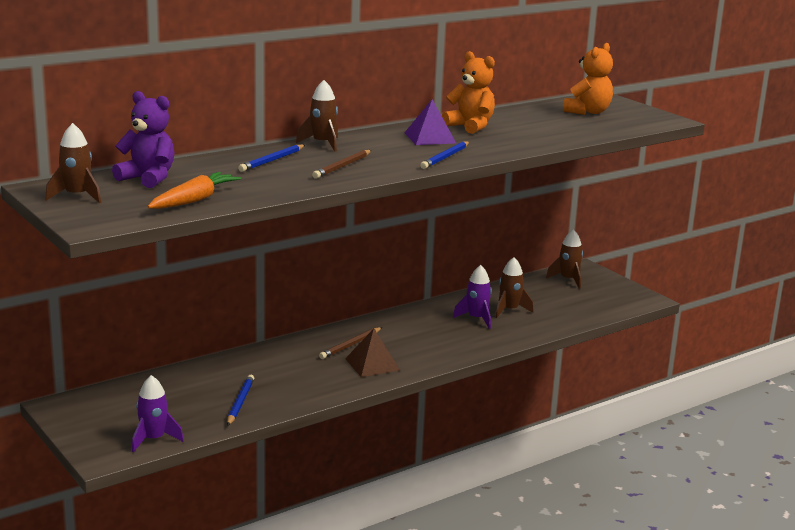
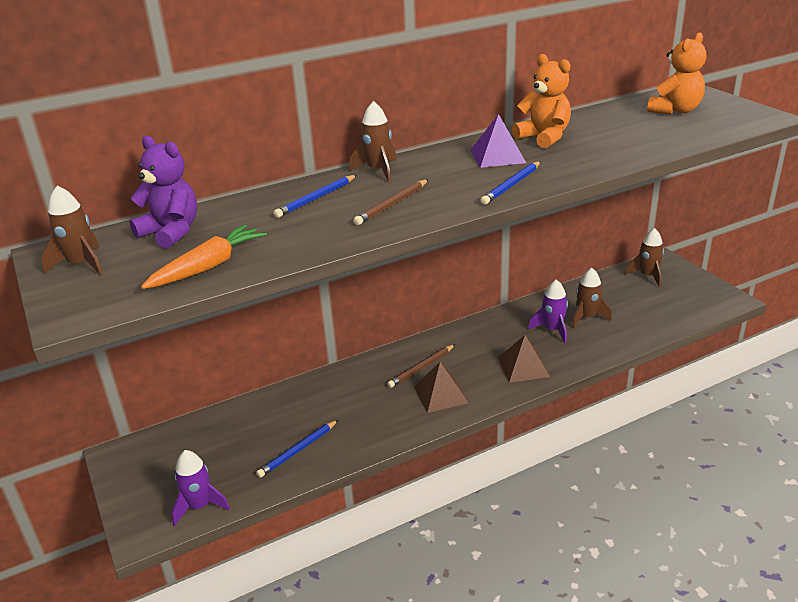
camera: 10 degrees right, 10 degrees up
blue pencil [227,375,254,426] -> blue pencil turned 150 degrees counterclockwise [256,420,338,478]
none -> brown pyramid [498,335,550,383]

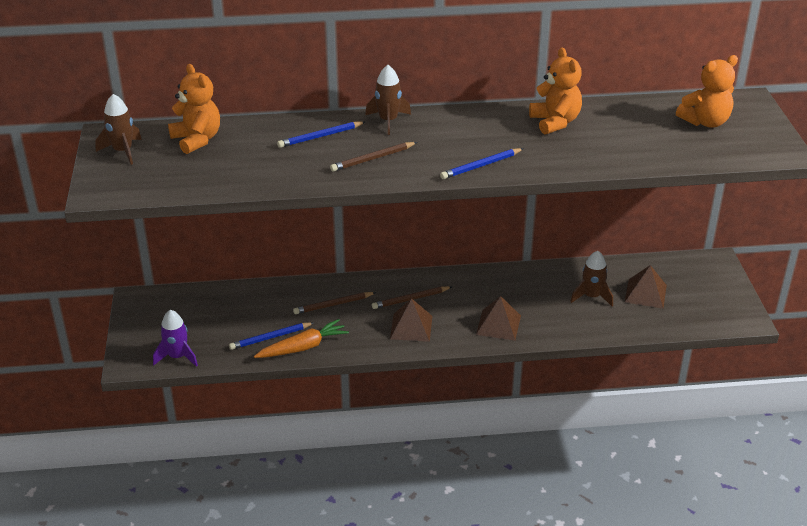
camera: 20 degrees right, 5 degrees up
purple teddy bear [130,136,197,248] -> orange teddy bear [168,64,220,154]
orange carrot [141,225,267,289] -> orange carrot moved to [254,319,349,358]
purple pyramid [470,114,526,168] -> none
purple rocket [528,279,568,343] -> none
brown rocket [625,228,664,287] -> none
none -> brown pencil [293,292,376,314]
none -> brown pyramid [625,265,667,309]

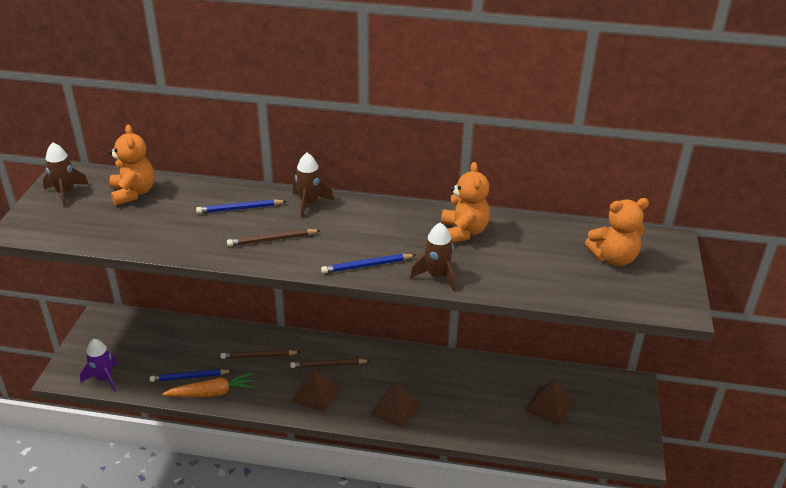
camera: 15 degrees right, 0 degrees up
brown rocket [570,251,613,307] -> brown rocket moved to [410,223,456,291]

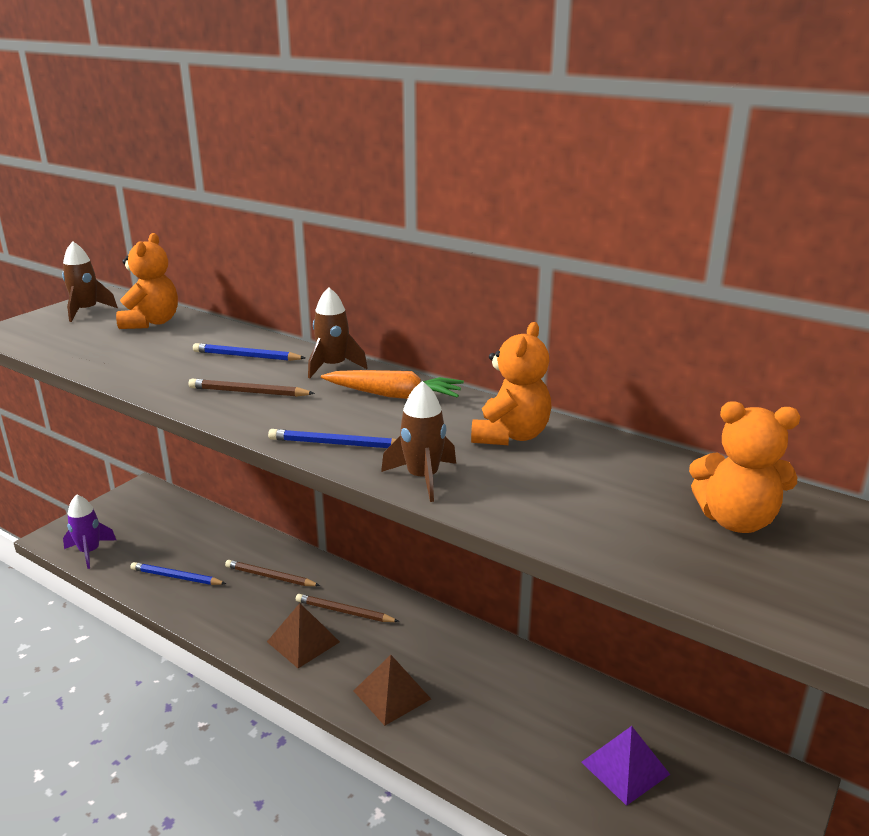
camera: 25 degrees right, 10 degrees down
orange carrot [162,372,255,397] -> orange carrot moved to [321,370,464,399]
brown pyramid [525,381,573,426] -> purple pyramid [581,726,670,806]

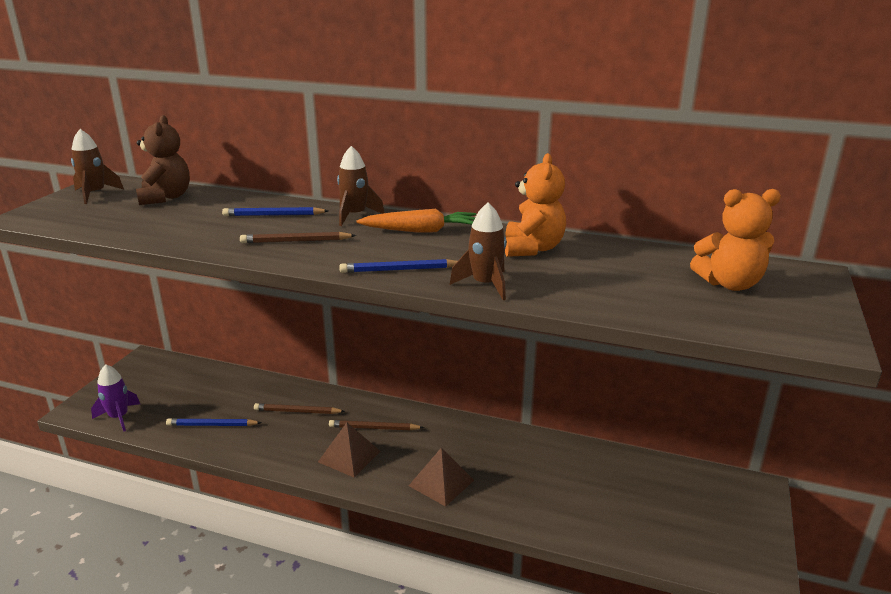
camera: 15 degrees left, 0 degrees up
orange teddy bear [116,233,178,329] -> brown teddy bear [136,115,190,205]
purple pyramid [581,726,670,806] -> none

